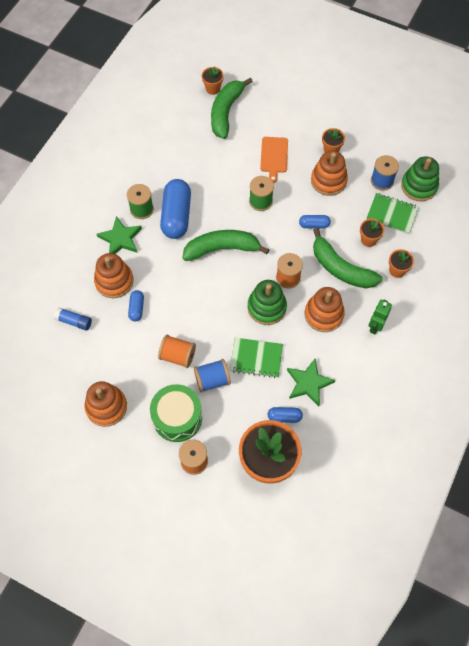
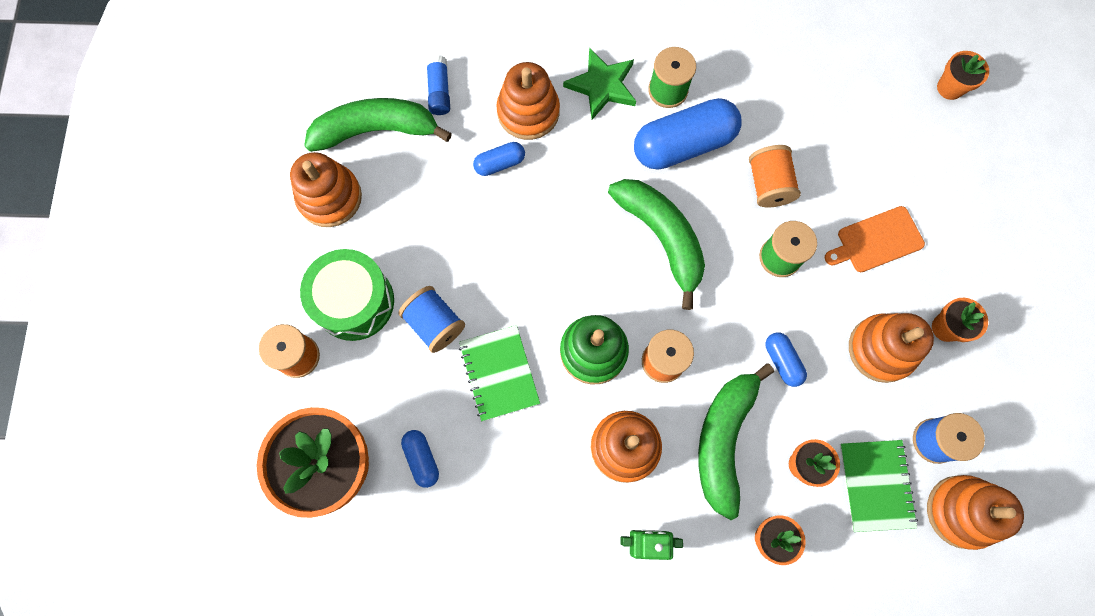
camera: 65 degrees right, 10 degrees up
orange spool [158,335,196,368] -> orange spool moved to [749,145,801,207]
green banana [211,77,253,139] -> green banana moved to [304,98,452,152]
green star [287,359,335,406] -> none
green stacking toy [401,156,439,201] -> orange stacking toy [927,475,1024,550]

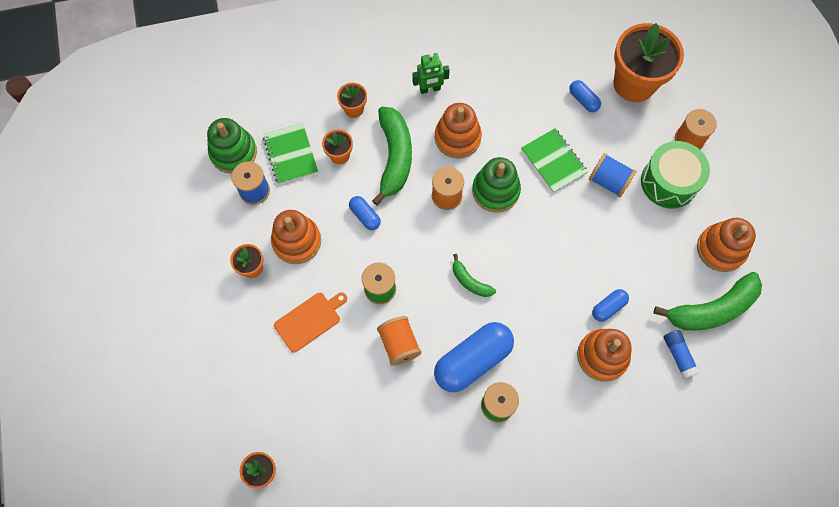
camera: 165 degrees right, 5 degrees down
green star [563,48,636,119] -> none
green banana [608,179,705,310] -> green banana [453,254,496,297], size x0.51
orange stacking toy [927,475,1024,550] -> green stacking toy [207,118,257,174]

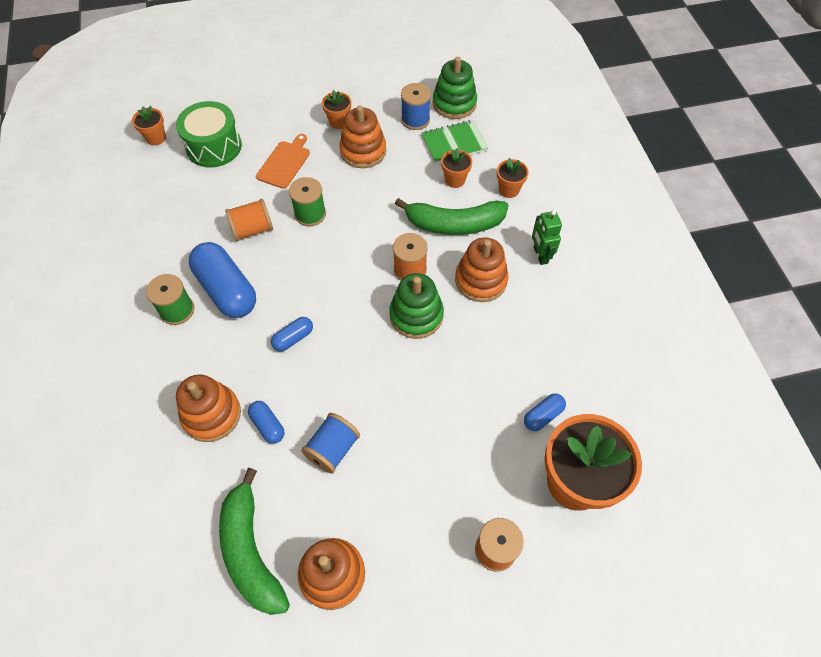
camera: 90 degrees right, 10 degrees down
orange cutting board [274,292,347,353] -> orange cutting board turned 120 degrees counterclockwise [256,134,310,189]
blue capsule [349,196,381,230] -> blue capsule moved to [271,317,313,352]
green banana [453,254,496,297] -> none
green notebook [521,128,588,193] -> none
blue spool [589,153,637,198] -> blue spool moved to [301,413,360,474]
green drum [641,141,710,209] -> green drum moved to [176,101,242,167]
blue glue stick [664,330,700,379] -> none

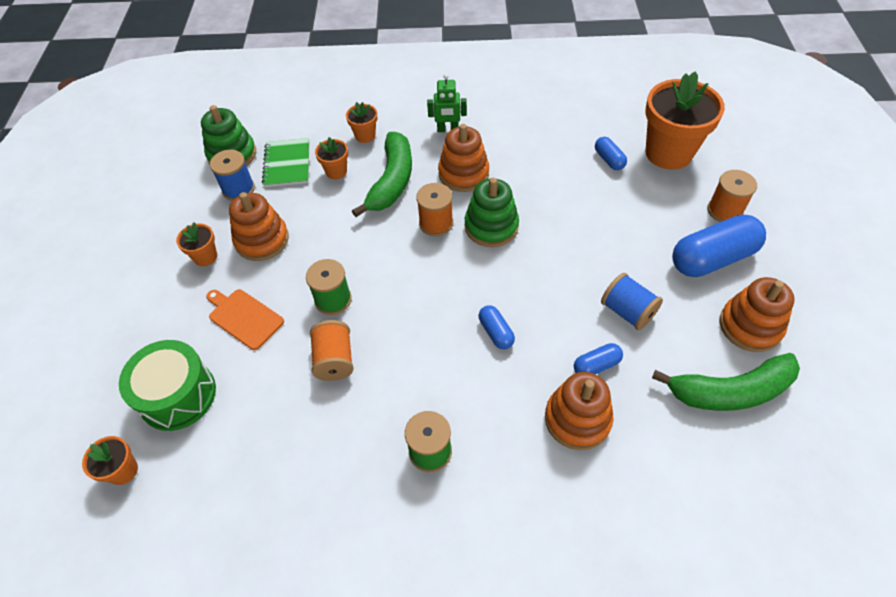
camera: 75 degrees left, 5 degrees down
blue capsule [189,242,256,318] -> blue capsule moved to [672,215,766,277]

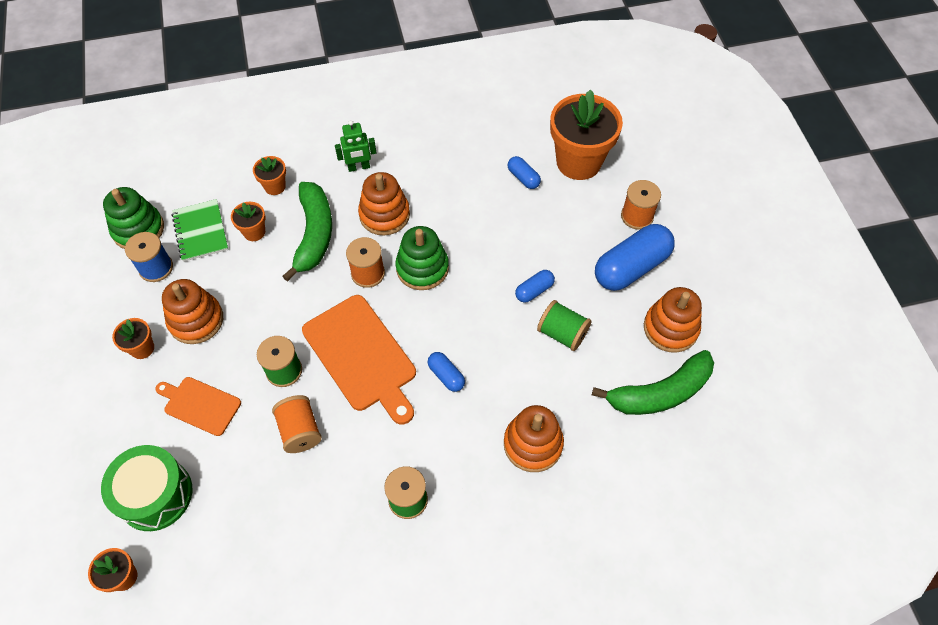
camera: 15 degrees left, 5 degrees up
blue capsule [574,343,623,374] -> blue capsule moved to [515,270,555,303]
blue spool [601,273,663,330] -> green spool [537,300,591,351]
none -> orange cutting board [302,295,416,425]

